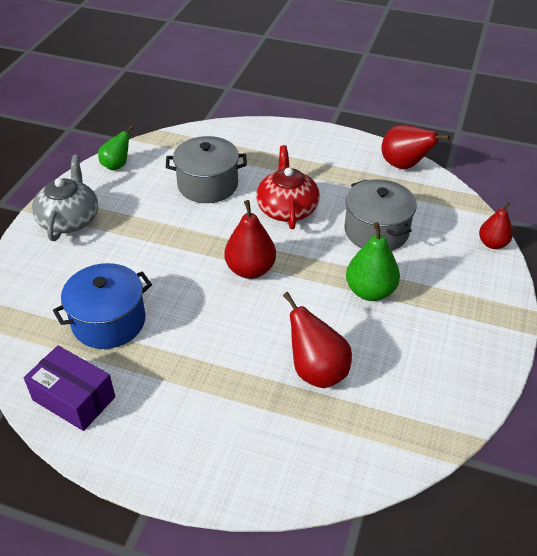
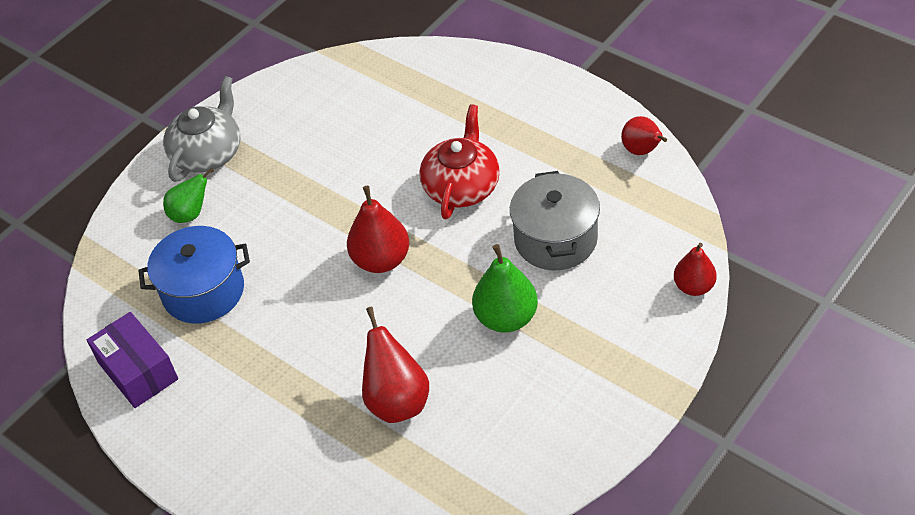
camera: 25 degrees right, 5 degrees up
green pear [98,125,134,171] -> green pear moved to [163,168,214,223]
grey pot [166,136,247,203] -> none
red pear [381,125,450,169] -> red pear [621,116,667,155], size x0.65

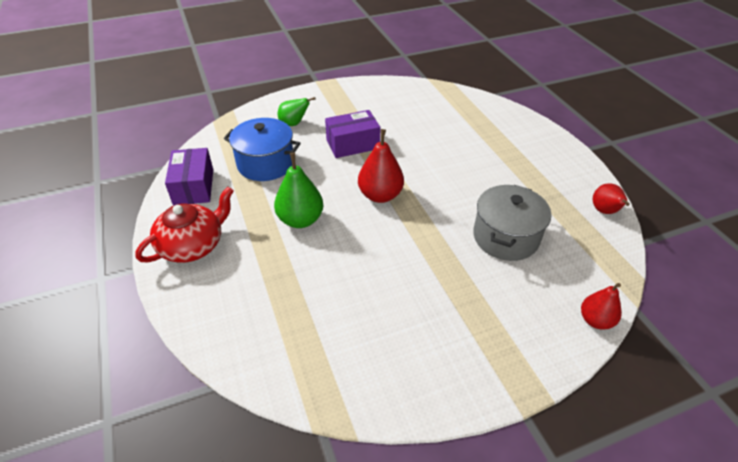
camera: 25 degrees right, 5 degrees down
grey teapot [163,76,240,182] -> none
red pear [362,307,429,423] -> none
red teapot [419,104,500,219] -> red teapot moved to [135,187,234,263]
green pear [472,244,538,333] -> green pear moved to [274,153,323,228]
none -> purple box [325,110,380,158]

